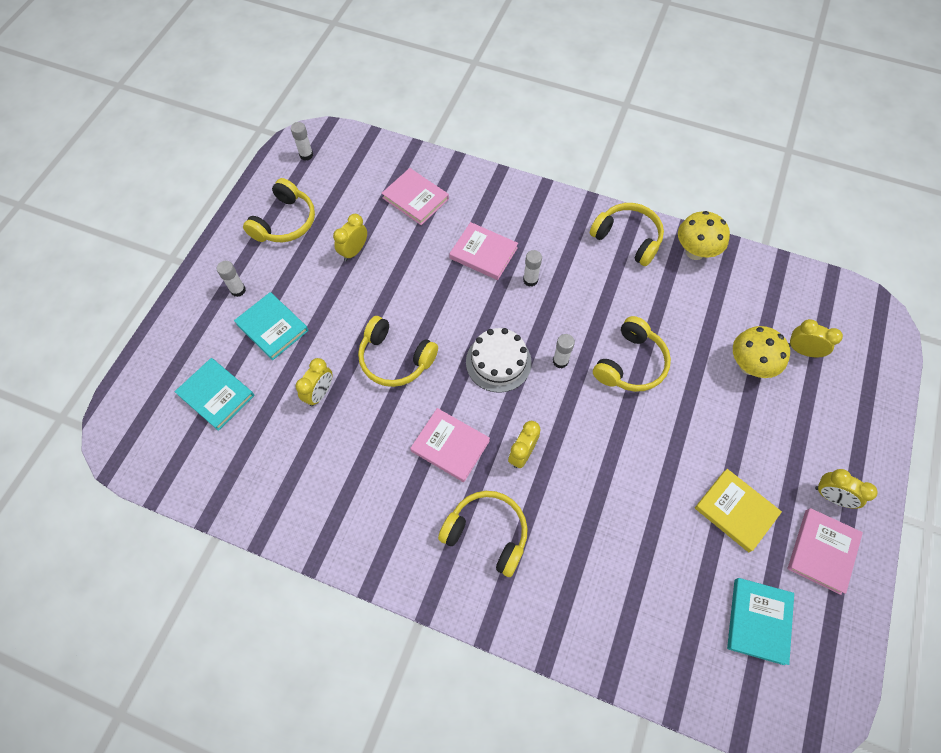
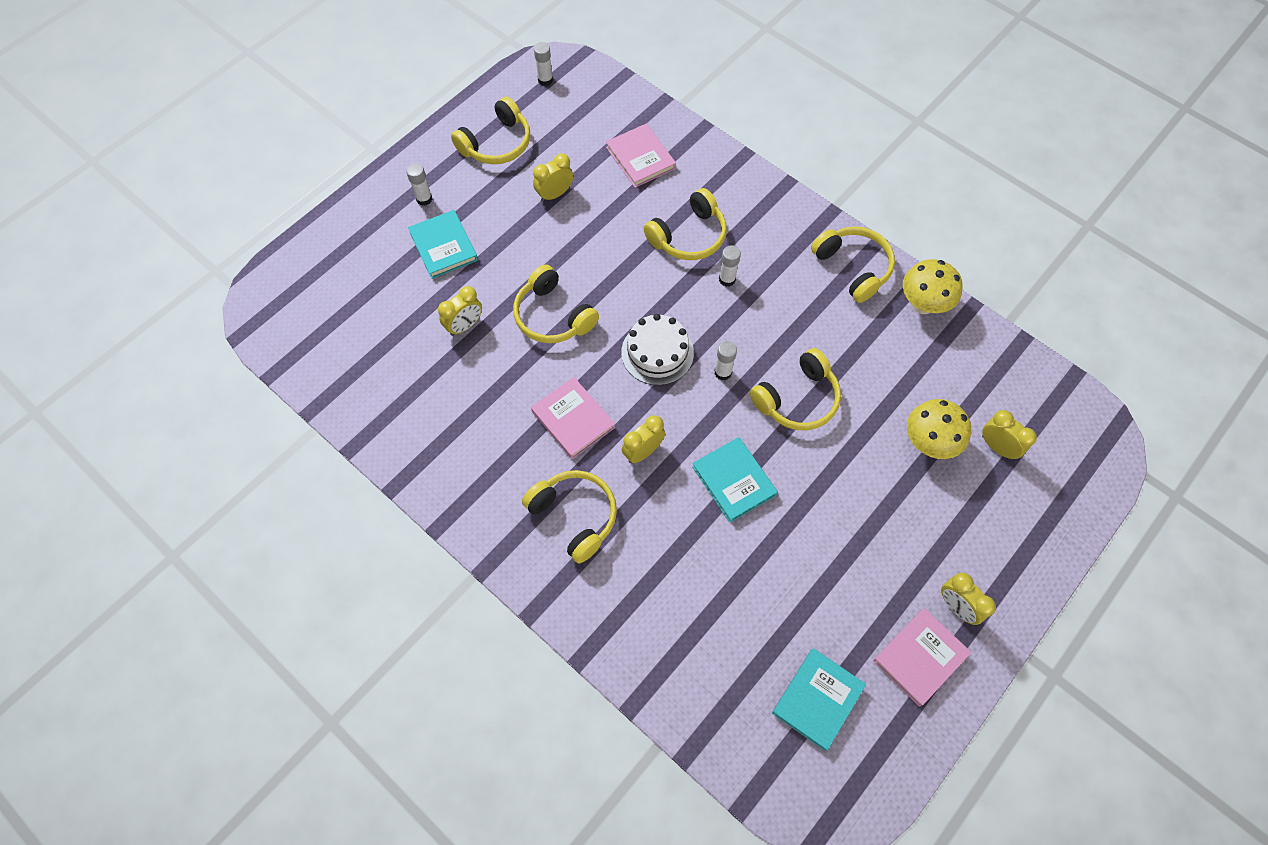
camera: 20 degrees right, 0 degrees up
turquoise book [175,358,255,431] -> turquoise book moved to [692,437,778,523]
pink book [449,222,518,280] -> yellow headphones [644,188,727,260]
yellow book [695,469,782,552] -> none

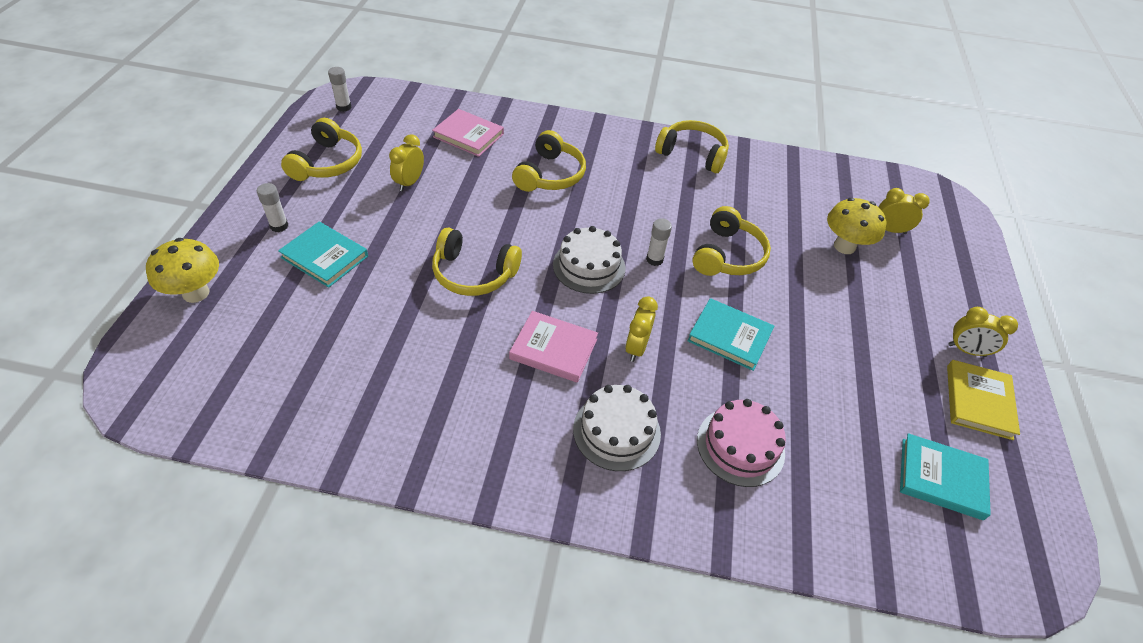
camera: 35 degrees left, 15 degrees down
yellow clock [438,286,482,336] -> none
yellow headphones [522,470,617,563] -> white cake [573,385,661,471]
white glue stick [719,245,741,287] -> none
turquoise book [772,648,866,751] -> turquoise book turned 75 degrees counterclockwise [900,433,991,520]
pink book [873,608,971,707] -> yellow book [947,360,1020,440]
yellow mushroom [903,259,963,314] -> yellow mushroom moved to [146,238,219,303]
none -> pink cake [697,399,786,487]

